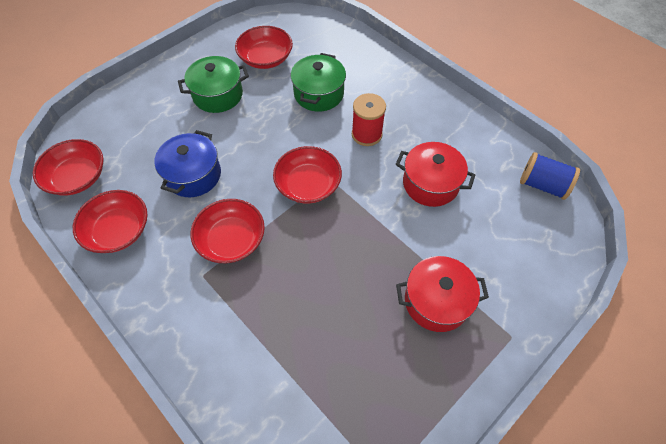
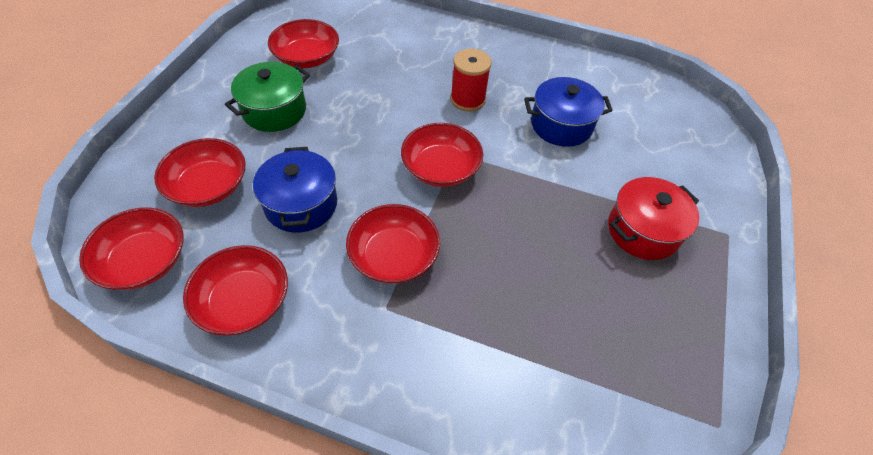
camera: 30 degrees left, 5 degrees down
green pot [291,53,346,112] -> none
red pot [396,142,475,207] -> blue pot [524,77,613,147]
blue spool [520,152,580,200] -> none
none -> red bowl [154,138,246,207]

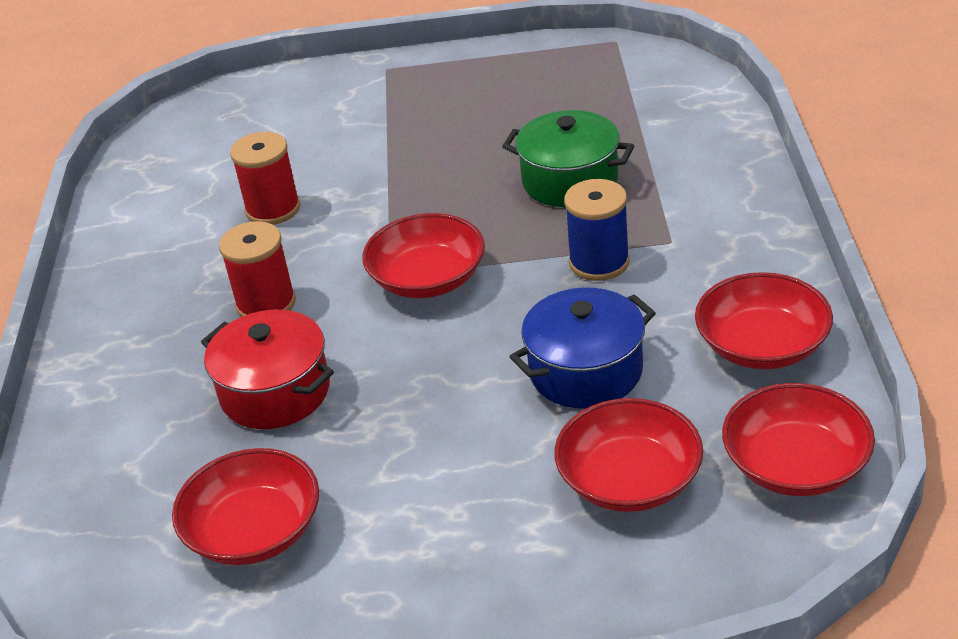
camera: 105 degrees left, 15 degrees down
green pot [225,62,310,132] -> green pot moved to [502,110,634,207]
red bowl [346,204,440,284] -> blue spool [564,179,630,281]
blue pot [524,77,613,147] -> red spool [230,132,300,225]
red pot [608,177,699,260] -> red pot moved to [201,310,334,429]

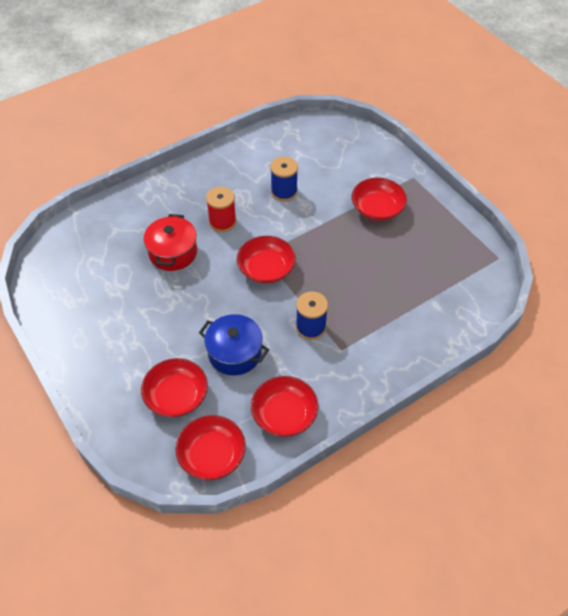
camera: 55 degrees right, 15 degrees up
red bowl [172,448,319,565] -> red bowl moved to [351,178,407,221]
red spool [230,132,300,225] -> blue spool [270,157,298,201]
green pot [502,110,634,207] -> none

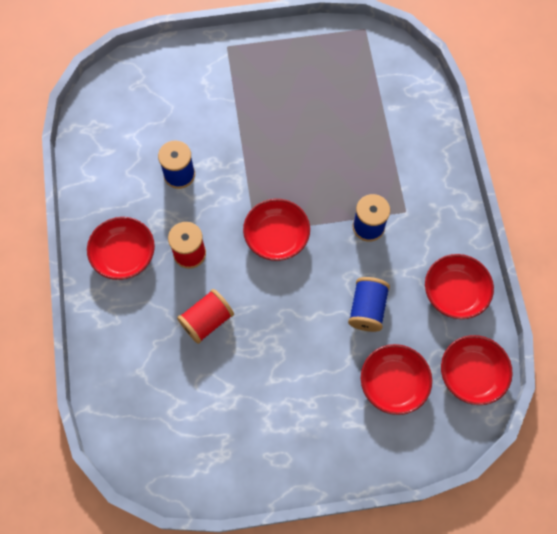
camera: 65 degrees left, 15 degrees up
red pot [144,214,197,271] -> red spool [177,289,234,344]
blue pot [199,314,269,375] -> blue spool [348,277,390,332]
red bowl [351,178,407,221] -> red bowl moved to [87,217,155,280]

